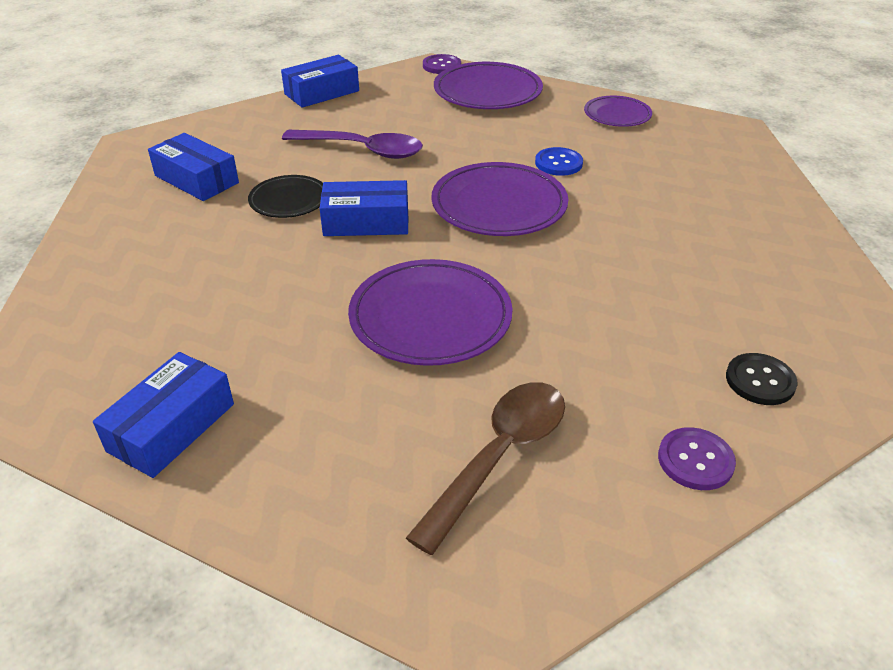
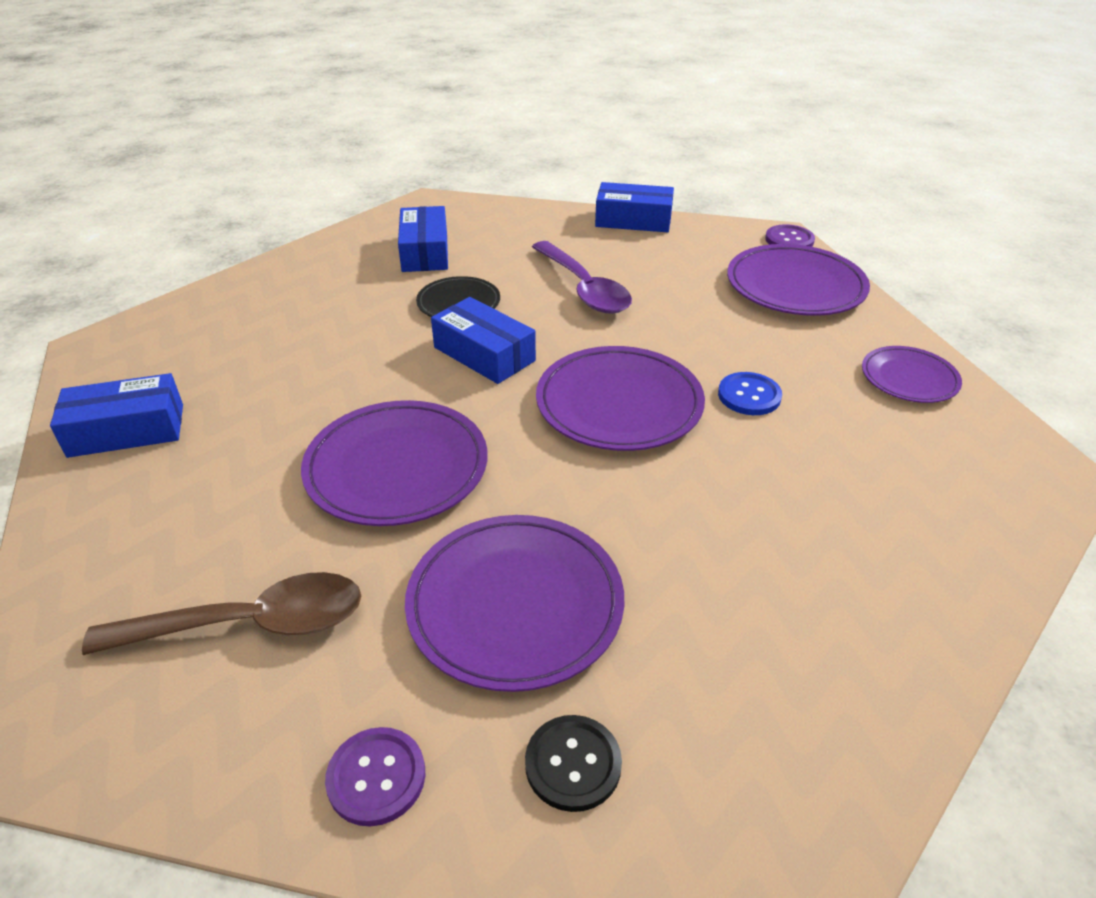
camera: 45 degrees right, 0 degrees up
none -> purple plate [405,515,624,692]

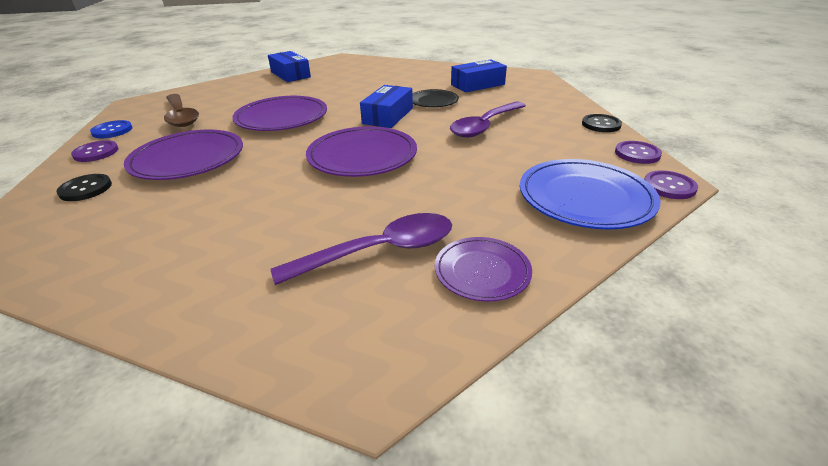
camera: 70 degrees right, 5 degrees down
blue box [595,182,674,232] -> black button [582,114,622,132]
blue button [718,372,782,415] -> blue button moved to [90,120,132,138]
purple plate [727,244,870,316] -> blue plate [520,159,660,229]
none -> purple spoon [271,213,452,285]
none -> purple button [615,141,662,164]

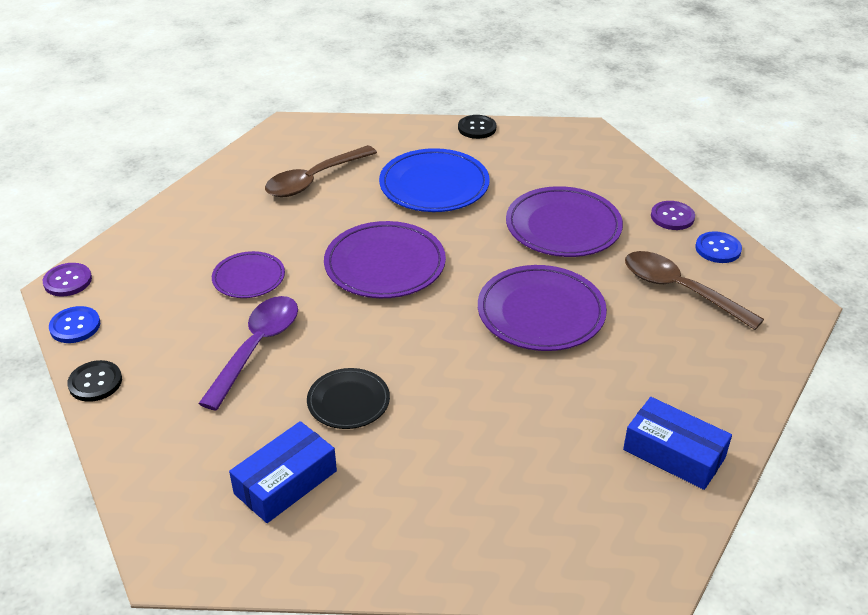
camera: 160 degrees right, 5 degrees up
black button [56,174,112,201] -> black button moved to [458,115,496,139]
purple spoon [271,213,452,285] -> brown spoon [265,145,377,197]
blue box [360,85,413,128] -> none
purple plate [435,237,532,302] -> purple plate moved to [212,251,285,298]
blue plate [520,159,660,229] -> blue plate moved to [379,148,490,212]
purple button [615,141,662,164] -> blue button [49,306,100,343]

